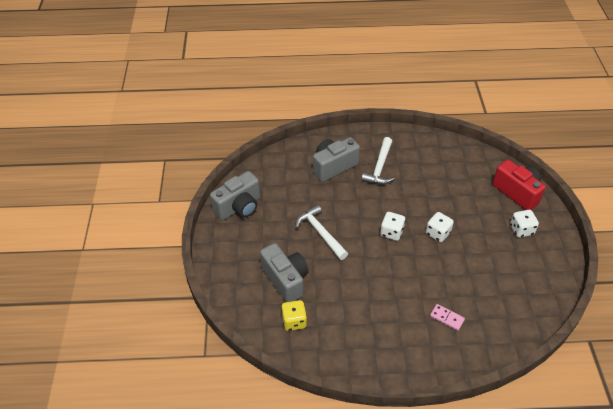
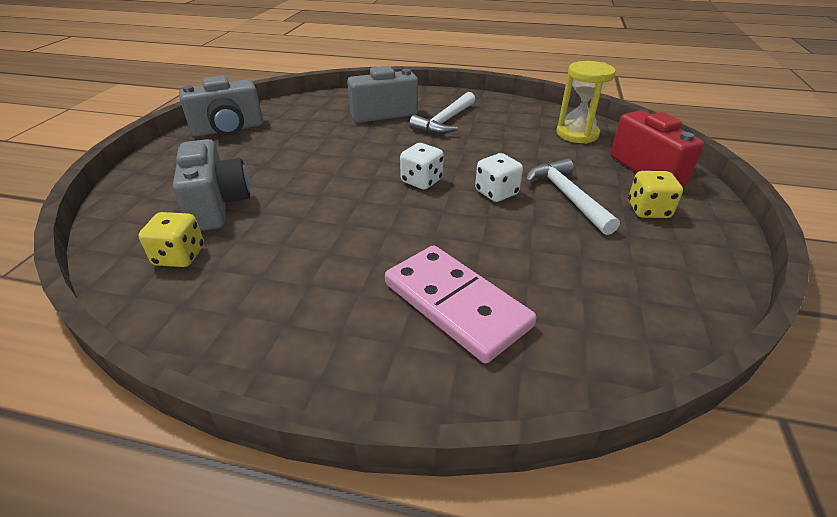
camera: 15 degrees right, 10 degrees down
white hammer [295,205,348,260] -> white hammer moved to [525,158,620,235]
pink domino [430,304,465,331] -> pink domino [385,245,536,363], size x2.24
white dice [510,210,539,238] -> yellow dice [628,171,683,218]
none -> yellow hourglass [556,61,616,144]

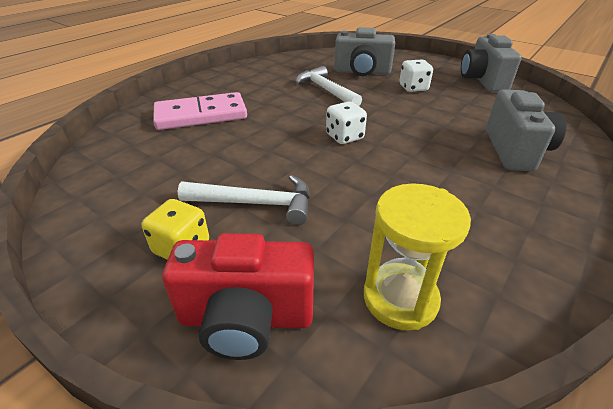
camera: 115 degrees right, 0 degrees up
yellow dice [139,212,204,267] -> none
white hammer [409,92,475,134] -> white hammer moved to [295,66,362,106]
white dice [475,153,523,202] -> white dice moved to [399,60,433,92]

